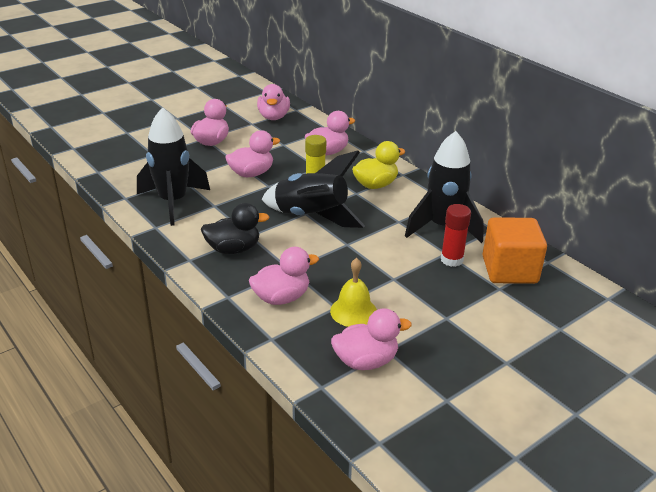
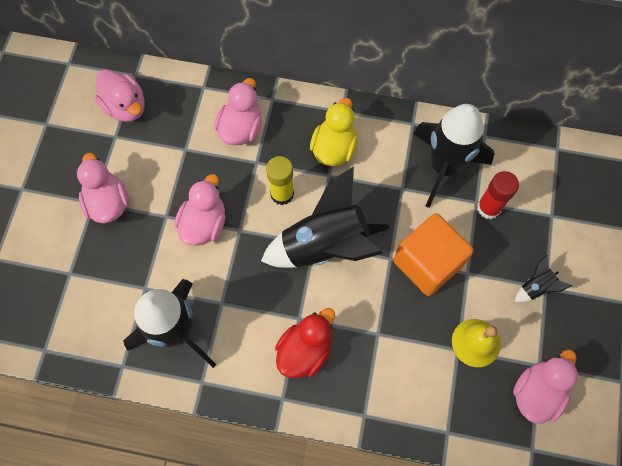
camera: 40 degrees left, 35 degrees up
black duck [201,203,269,254] -> red duck [275,308,335,378]
pink duck [249,247,319,305] -> none
orange cube [482,217,547,284] -> orange cube moved to [393,213,474,296]
none -> black rocket [515,255,572,302]

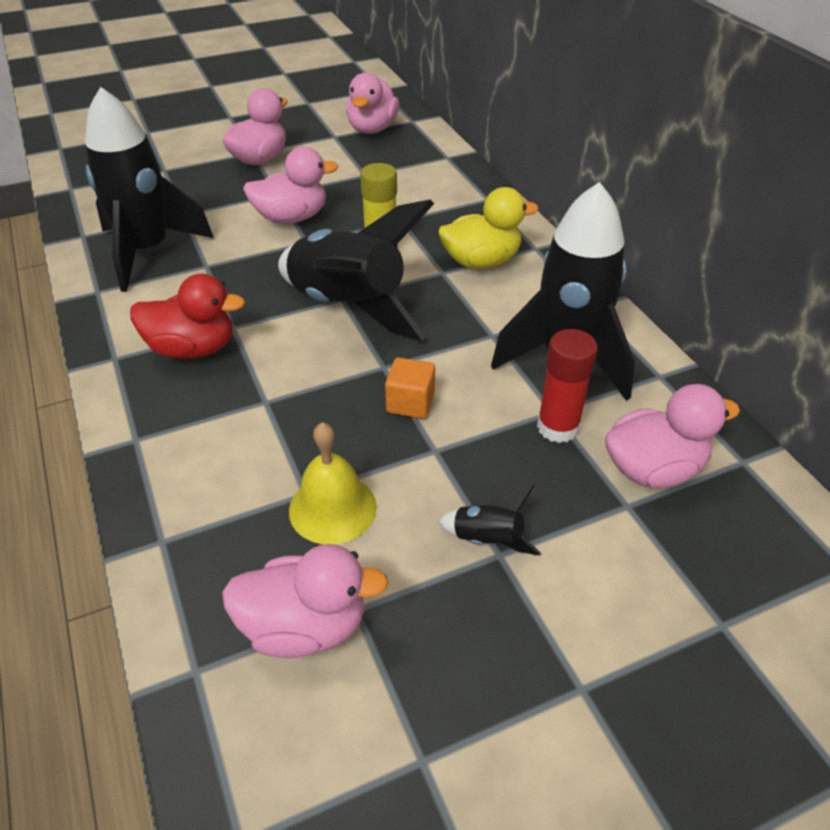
camera: 55 degrees right, 25 degrees down
pink duck [214,78,262,145] -> pink duck moved to [605,384,740,488]
orange cube [393,213,474,296] -> orange cube [385,357,435,419], size x0.48

